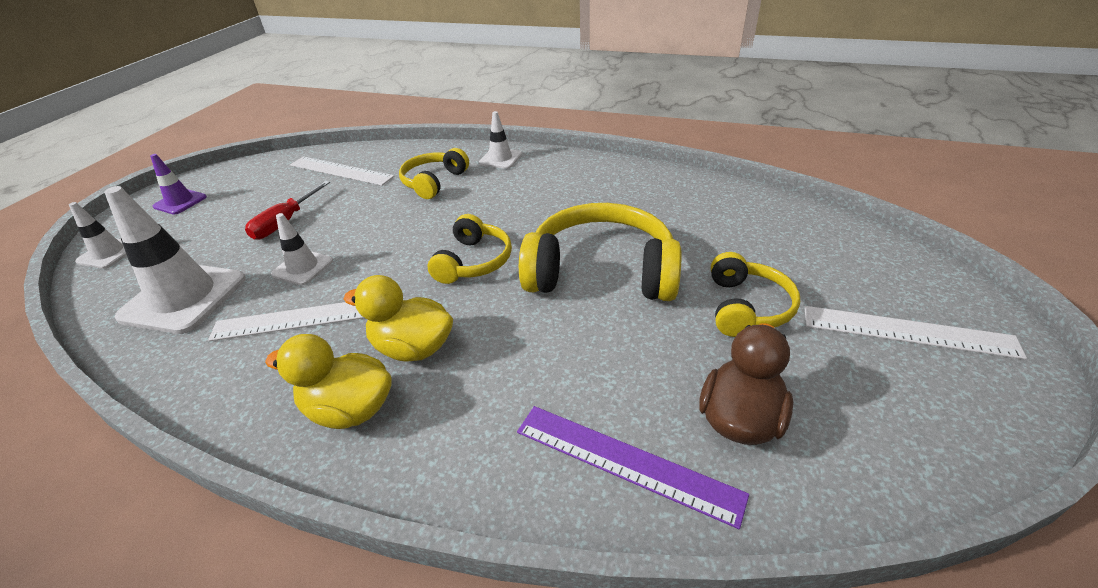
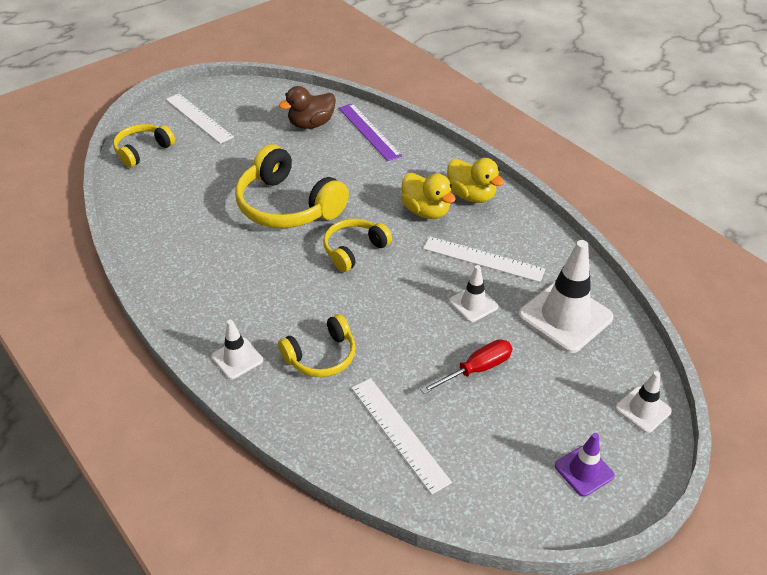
camera: 150 degrees left, 5 degrees up
yellow headphones [711,252,800,337] -> yellow headphones moved to [113,124,175,168]

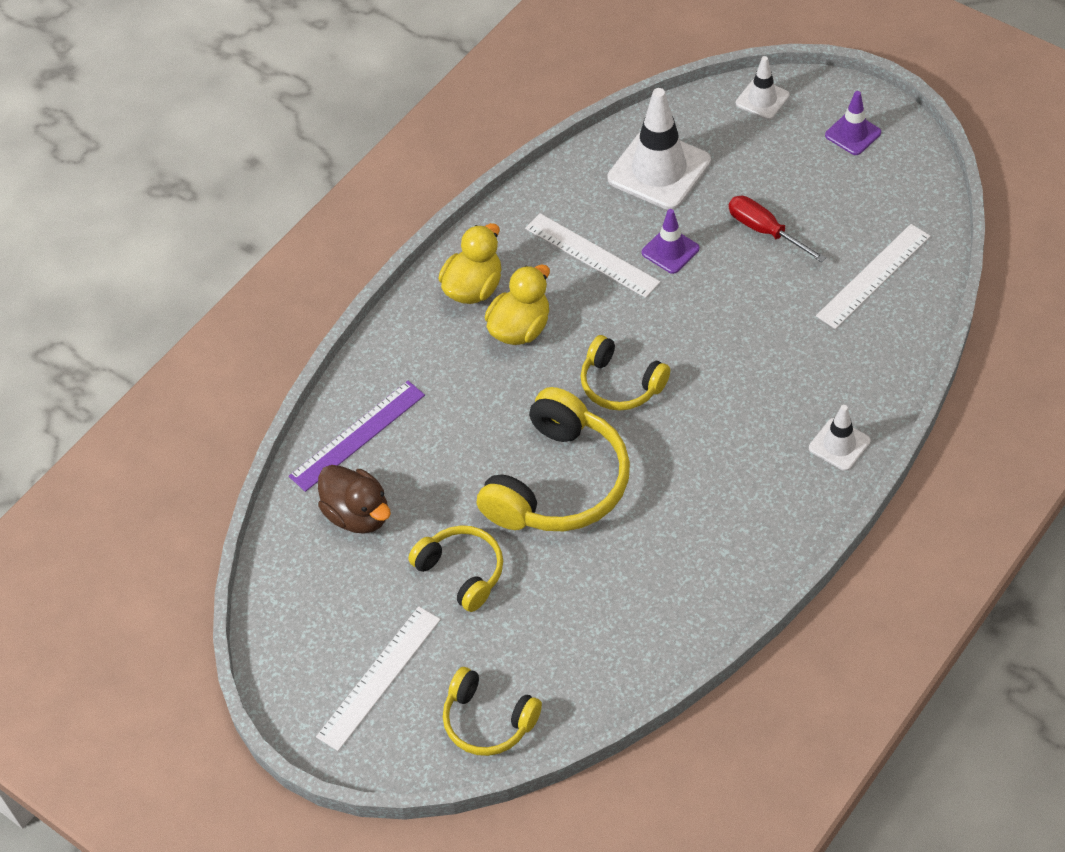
camera: 100 degrees left, 10 degrees up
yellow headphones [278,314,356,377] -> yellow headphones moved to [408,525,503,612]
white ruler [423,237,545,282] -> white ruler turned 60 degrees counterclockwise [525,213,660,298]
white traffic cone [449,265,498,322] -> purple traffic cone [642,209,699,274]

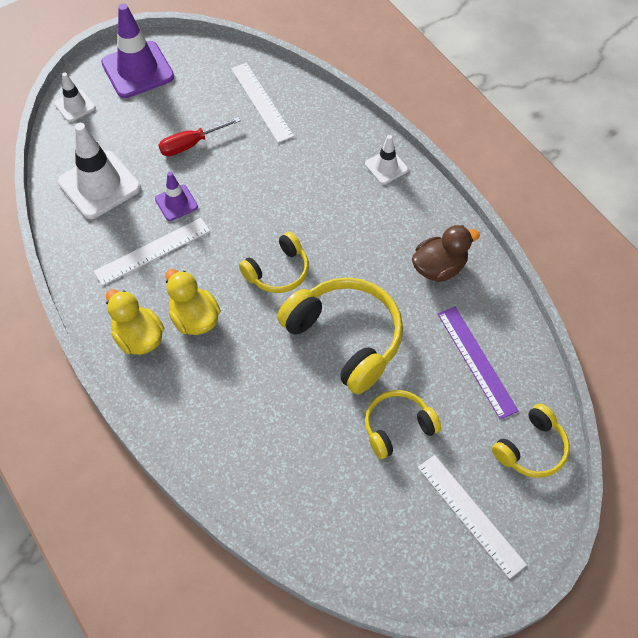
camera: 75 degrees left, 5 degrees up
purple ruler [289,381,425,492] -> purple ruler moved to [438,307,519,420]
brown duck [318,465,391,534] -> brown duck moved to [412,225,480,282]
purple traffic cone [825,91,881,155] -> purple traffic cone [101,3,174,98], size x1.88

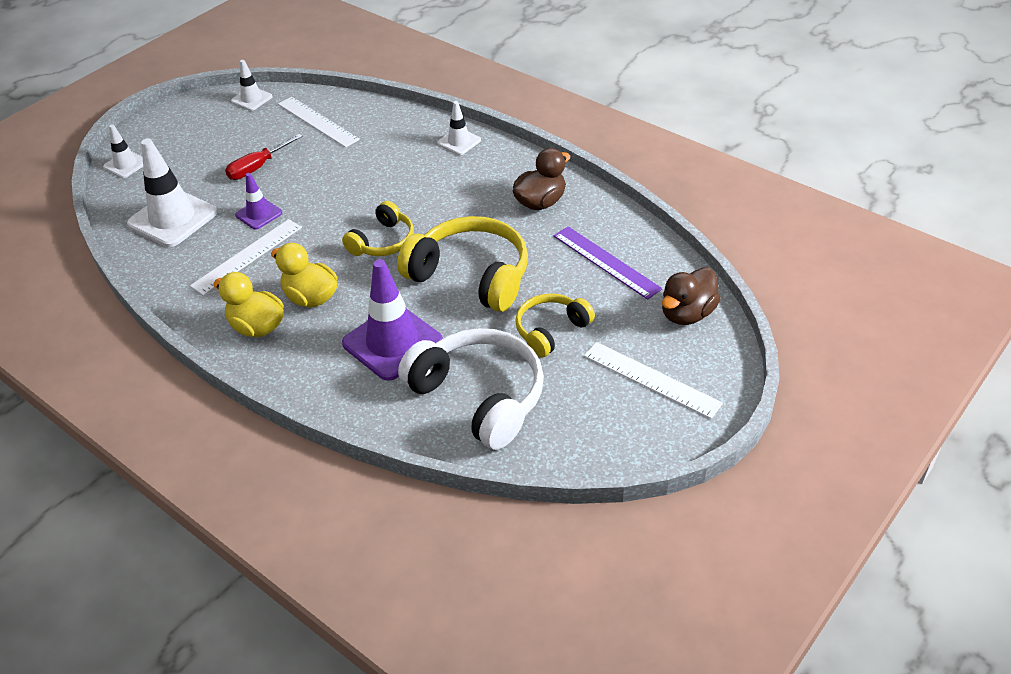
camera: 15 degrees left, 15 degrees down
purple traffic cone [101,3,174,98] -> purple traffic cone moved to [342,259,443,381]
yellow headphones [492,404,570,478] -> brown duck [662,267,721,325]
none -> white traffic cone [231,60,273,111]
none -> white headphones [398,328,544,450]

